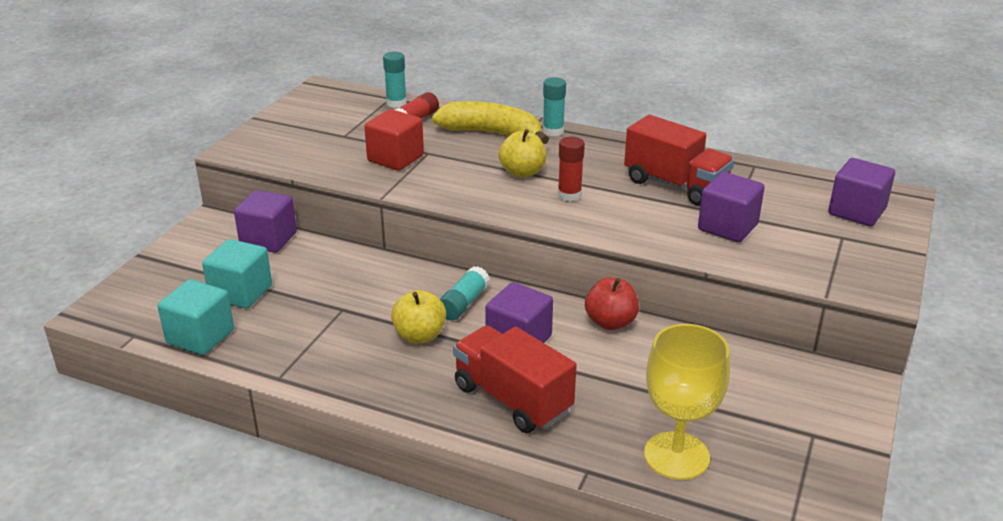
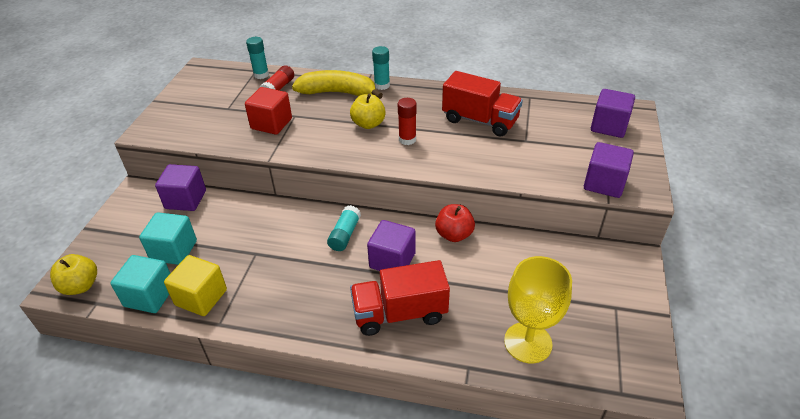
camera: 10 degrees left, 10 degrees up
yellow apple [391,290,446,343] -> yellow apple moved to [50,254,97,295]
red truck [453,325,577,433] -> red truck turned 45 degrees counterclockwise [350,260,450,336]
purple cube [698,172,765,242] -> purple cube moved to [584,142,634,198]
none -> yellow cube [164,255,227,316]

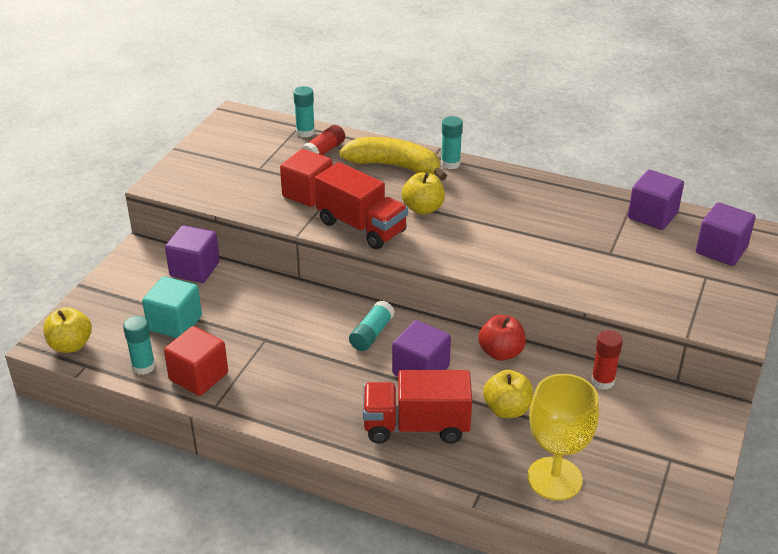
camera: 10 degrees right, 5 degrees down
turquoise cube [111,255,171,313] -> turquoise glue stick [123,316,155,375]
yellow cube [164,255,227,316] -> red cube [164,326,228,396]
red glue stick [398,98,417,145] -> red glue stick moved to [591,330,623,390]
red truck [442,71,523,136] -> red truck moved to [315,162,408,249]
purple cube [584,142,634,198] -> purple cube moved to [628,170,684,230]
none -> yellow apple [483,370,533,418]

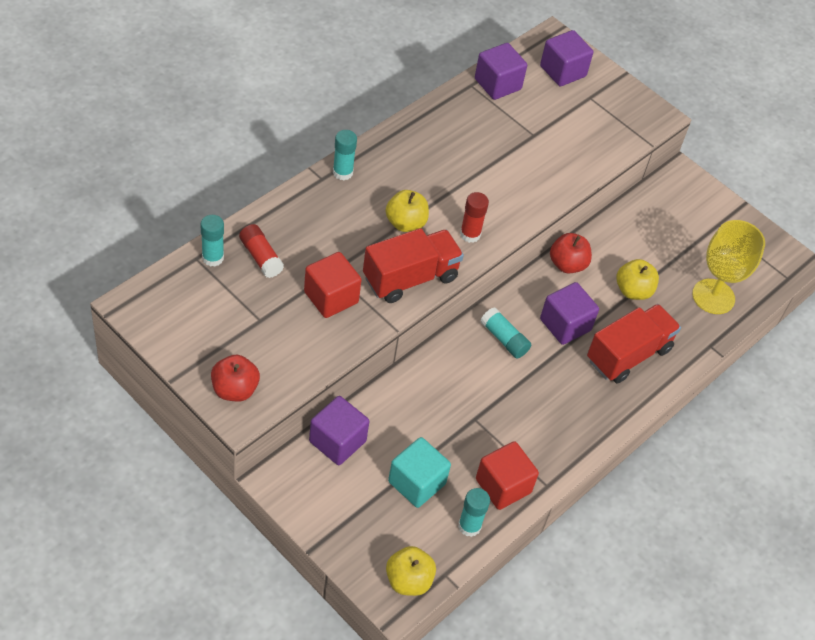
camera: 75 degrees left, 15 degrees up
yellow banana [339,137,447,180] -> none
red truck [363,370,472,444] -> red truck turned 150 degrees counterclockwise [587,304,681,384]
red glue stick [591,330,623,390] -> red glue stick moved to [460,192,489,243]
none -> red apple [211,355,260,401]

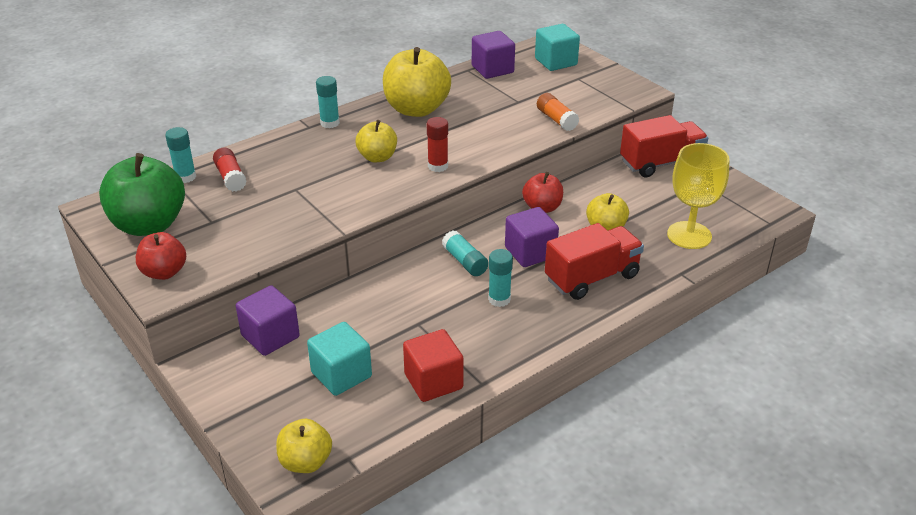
camera: 15 degrees right, 15 degrees down
red cube [304,252,362,318] -> none
red truck [363,228,464,303] -> red truck moved to [620,115,708,177]
turquoise glue stick [458,488,490,537] -> turquoise glue stick moved to [488,249,513,307]
purple cube [540,30,593,86] -> turquoise cube [535,24,580,71]
none -> green apple [99,153,185,236]
none -> yellow apple [383,47,451,117]
none -> orange glue stick [537,93,579,131]

